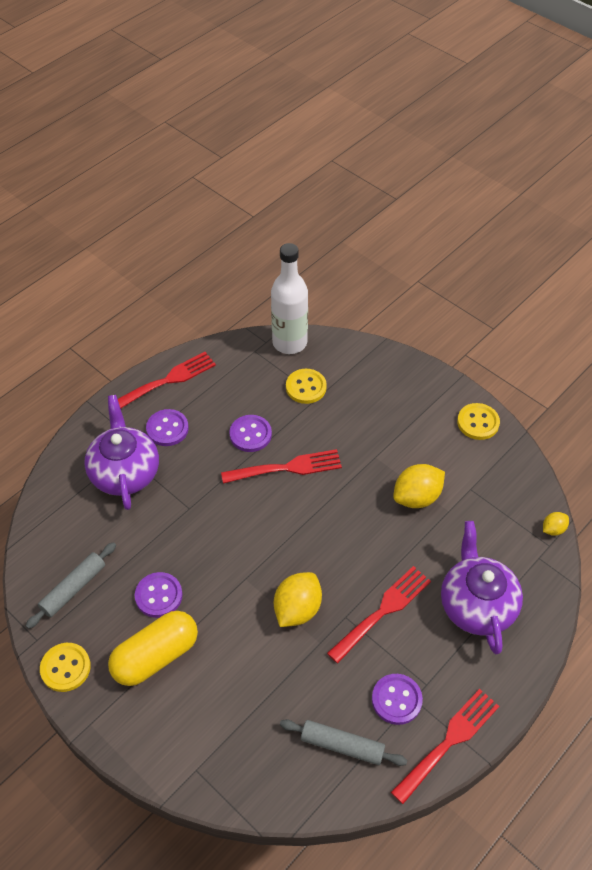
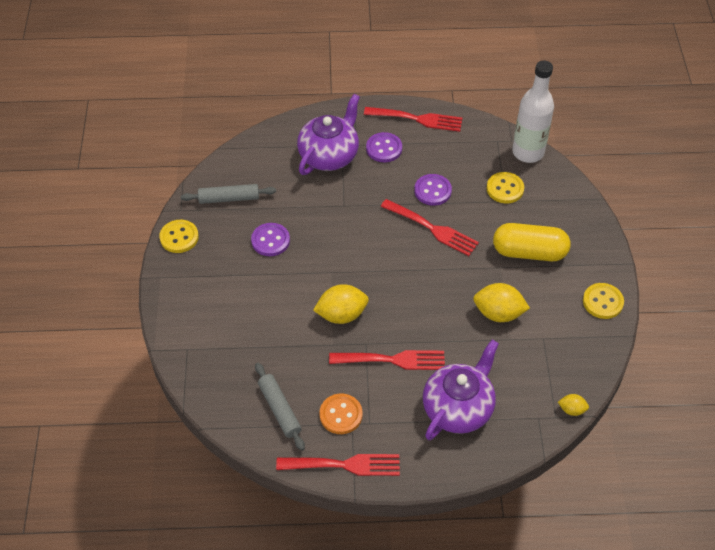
camera: 45 degrees right, 0 degrees up
yellow capsule [108,611,198,686] -> yellow capsule moved to [493,223,571,261]
purple button [372,674,423,725] -> orange button [319,393,363,434]

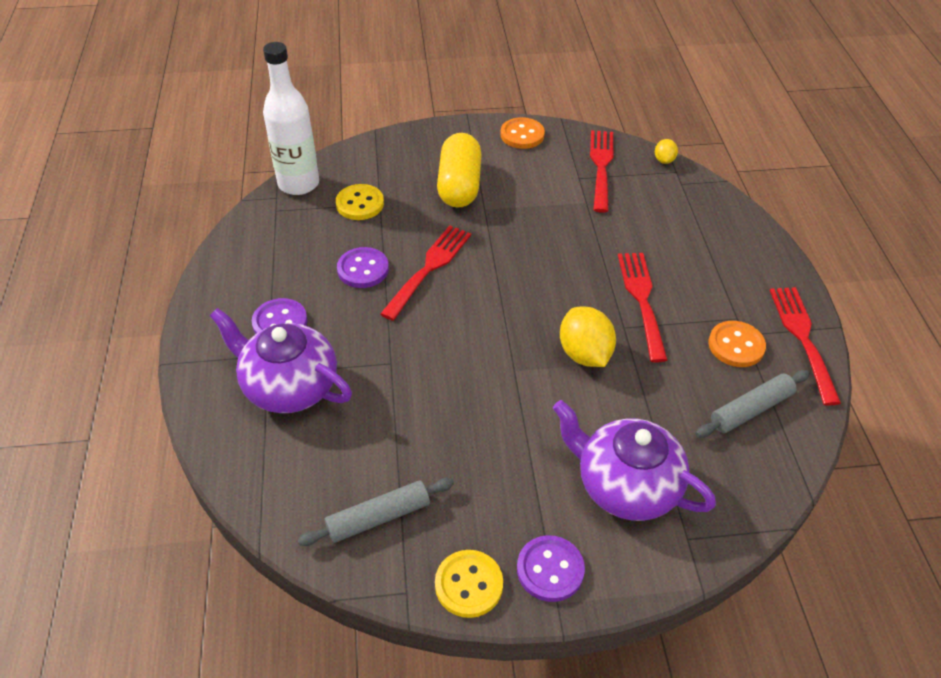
camera: 95 degrees left, 5 degrees down
grey rolling pin [181,184,276,204] -> grey rolling pin turned 75 degrees clockwise [298,478,454,546]
purple button [251,223,290,256] -> purple button moved to [517,535,585,602]
red fork [364,107,462,132] -> red fork moved to [590,130,613,213]
purple teapot [423,340,499,440] -> purple teapot moved to [553,400,716,521]
yellow lemon [473,283,530,322] -> none
yellow button [583,283,624,319] -> orange button [500,117,545,149]

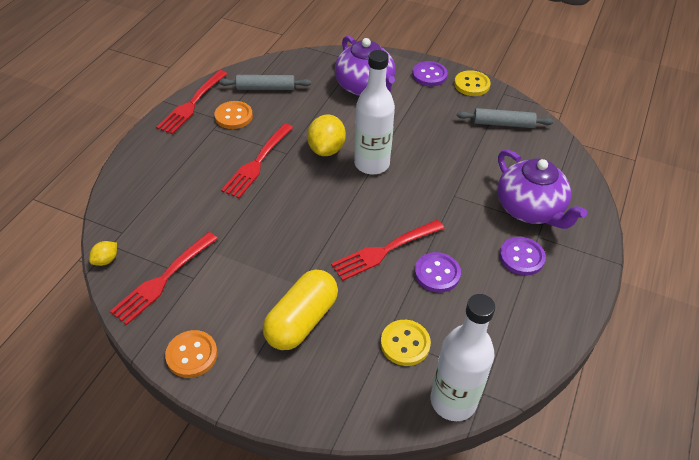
camera: 150 degrees left, 0 degrees up
none -> white bottle [354,50,395,175]

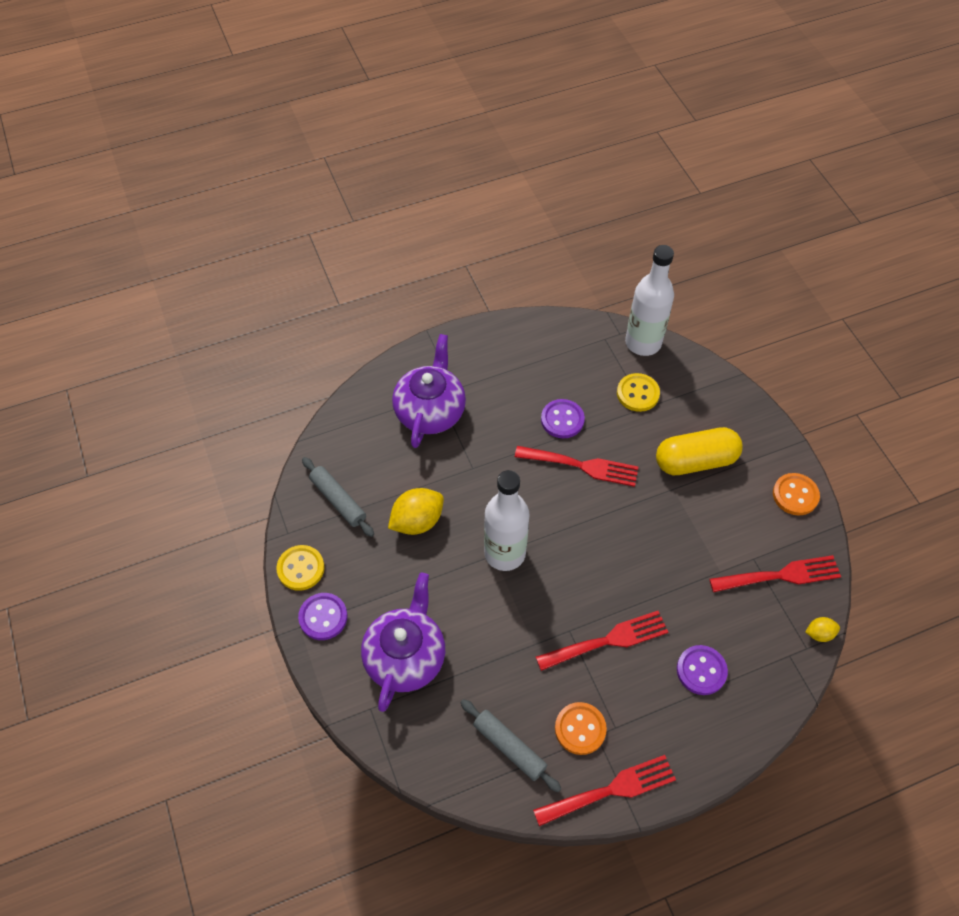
camera: 135 degrees left, 10 degrees up
yellow lemon [307,115,346,156] -> yellow lemon moved to [388,488,444,535]
purple button [499,237,546,276] -> purple button moved to [677,645,728,695]

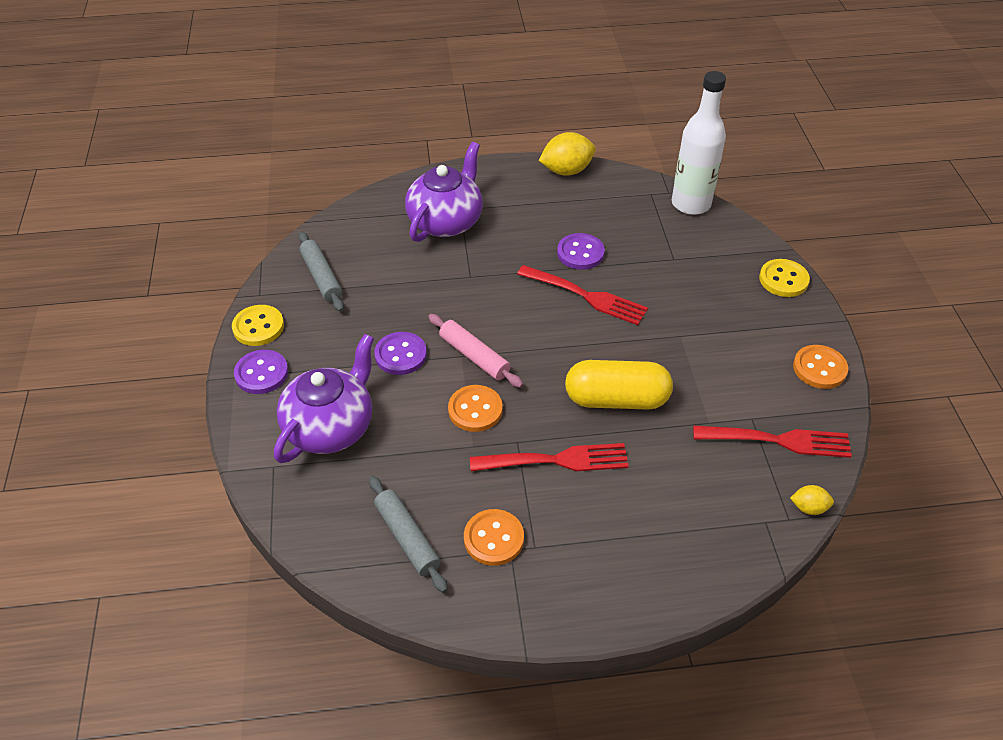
camera: 15 degrees right, 10 degrees down
yellow lemon [388,488,444,535] -> yellow lemon moved to [539,132,596,176]
white bottle [484,470,529,571] -> pink rolling pin [428,314,523,388]
red fork [533,755,676,826] -> none
yellow button [617,373,660,412] -> yellow button moved to [759,259,810,297]
yellow capsule [656,427,743,475] -> yellow capsule moved to [565,360,673,410]
purple button [677,645,728,695] -> purple button moved to [374,332,427,375]
none -> orange button [448,385,503,432]

